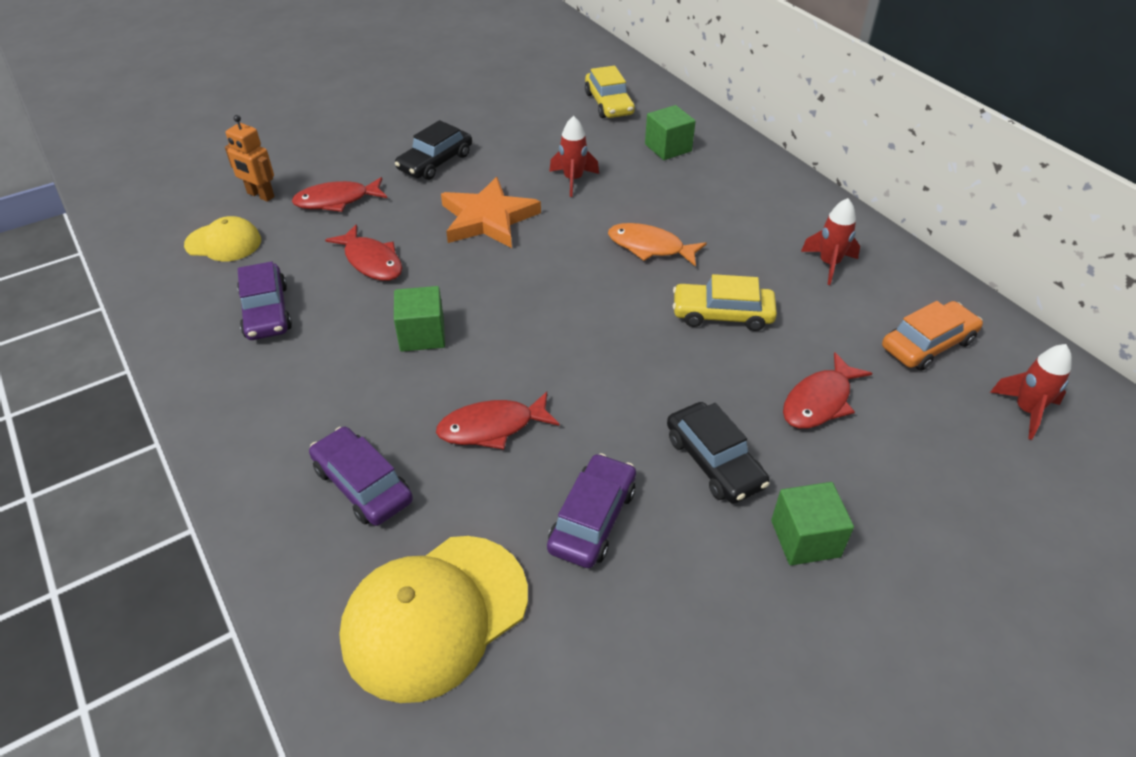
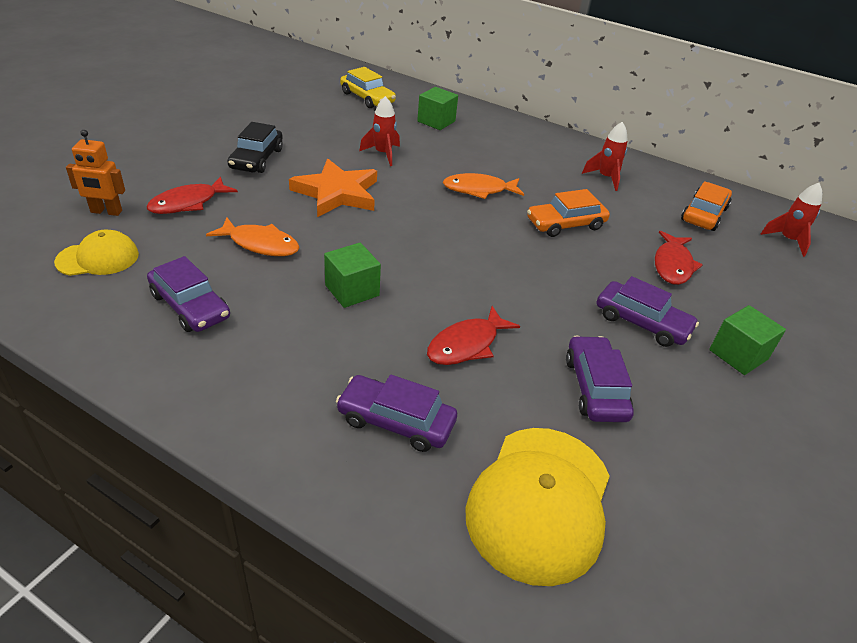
camera: 30 degrees left, 5 degrees down
red fish [325,225,402,281] -> orange fish [206,218,299,256]
black car [667,402,770,504] -> purple car [597,276,699,347]
yellow car [673,274,777,331] -> orange car [527,189,610,237]

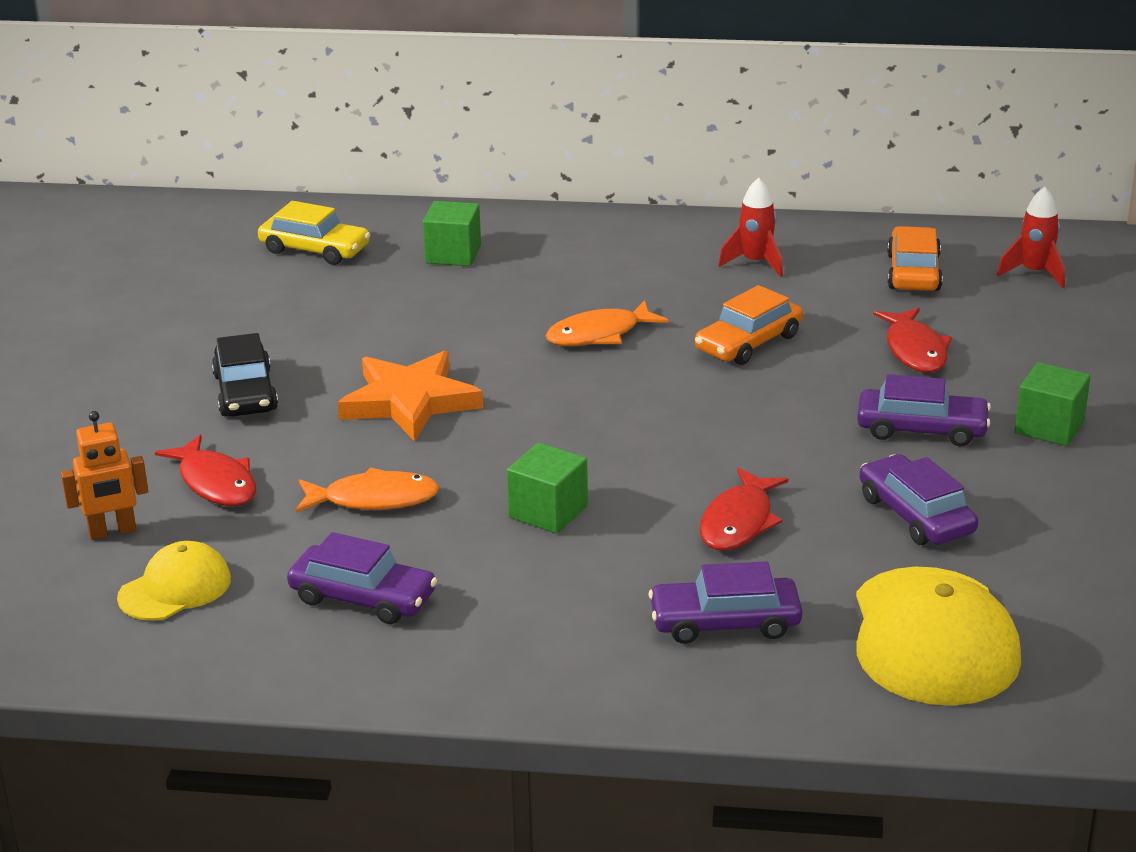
camera: 20 degrees left, 10 degrees down
red fish [146,176,238,214] -> red fish turned 60 degrees counterclockwise [155,435,256,506]
red rocket [359,96,400,166] -> none

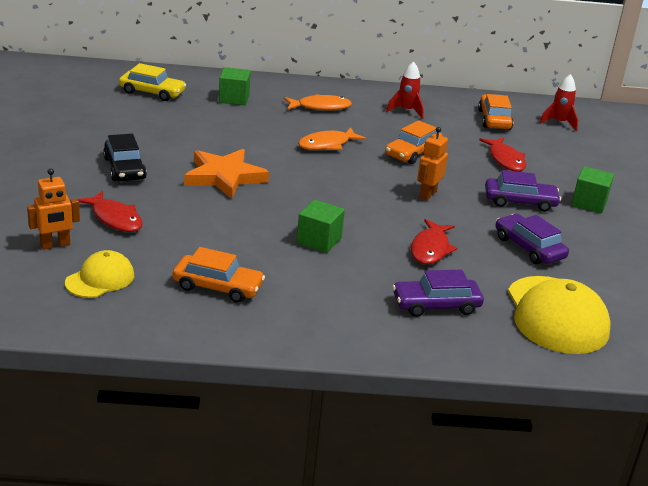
camera: 10 degrees left, 0 degrees up
purple car [287,532,437,624] -> orange car [173,247,265,303]
orange fish [296,467,440,513] -> orange fish moved to [284,94,352,111]
none -> orange robot [417,127,448,201]

